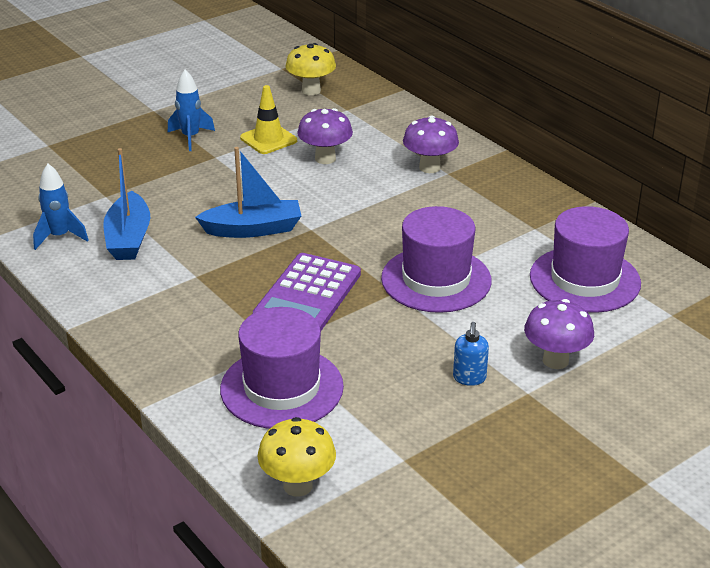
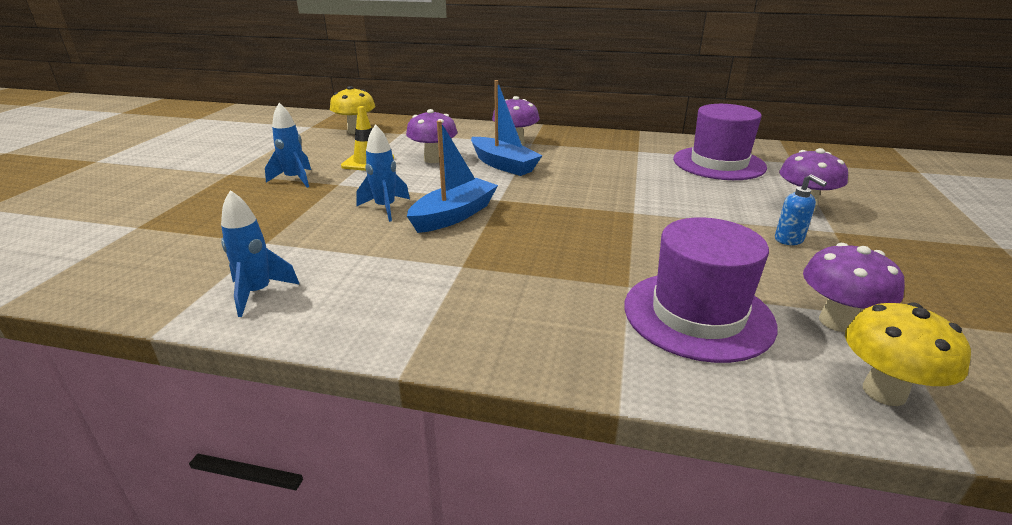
camera: 40 degrees left, 5 degrees down
blue boat [103,148,150,260] -> blue boat moved to [471,80,543,176]
purple calculator [253,253,361,331] -> none
purple hat [381,206,492,313] -> none
none -> blue rocket [356,124,410,222]
none -> purple mushroom [803,243,905,332]

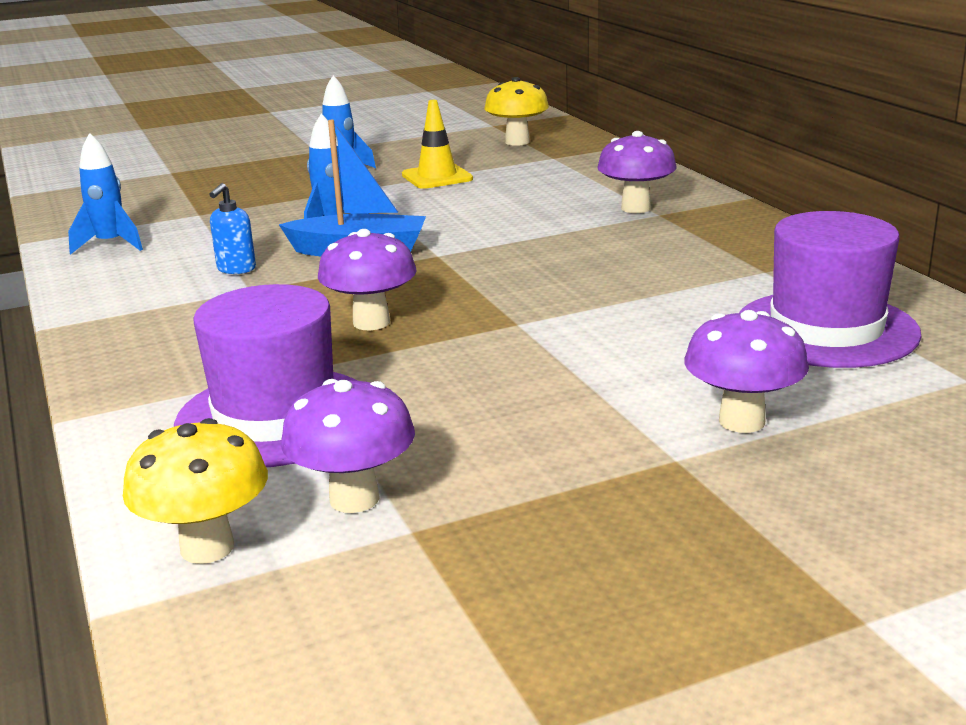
camera: 55 degrees right, 5 degrees down
purple mushroom [406,109,457,163] -> purple mushroom moved to [318,229,417,330]
blue boat [471,80,543,176] -> none
blue soap dispenser [775,174,827,245] -> blue soap dispenser moved to [209,183,256,274]

